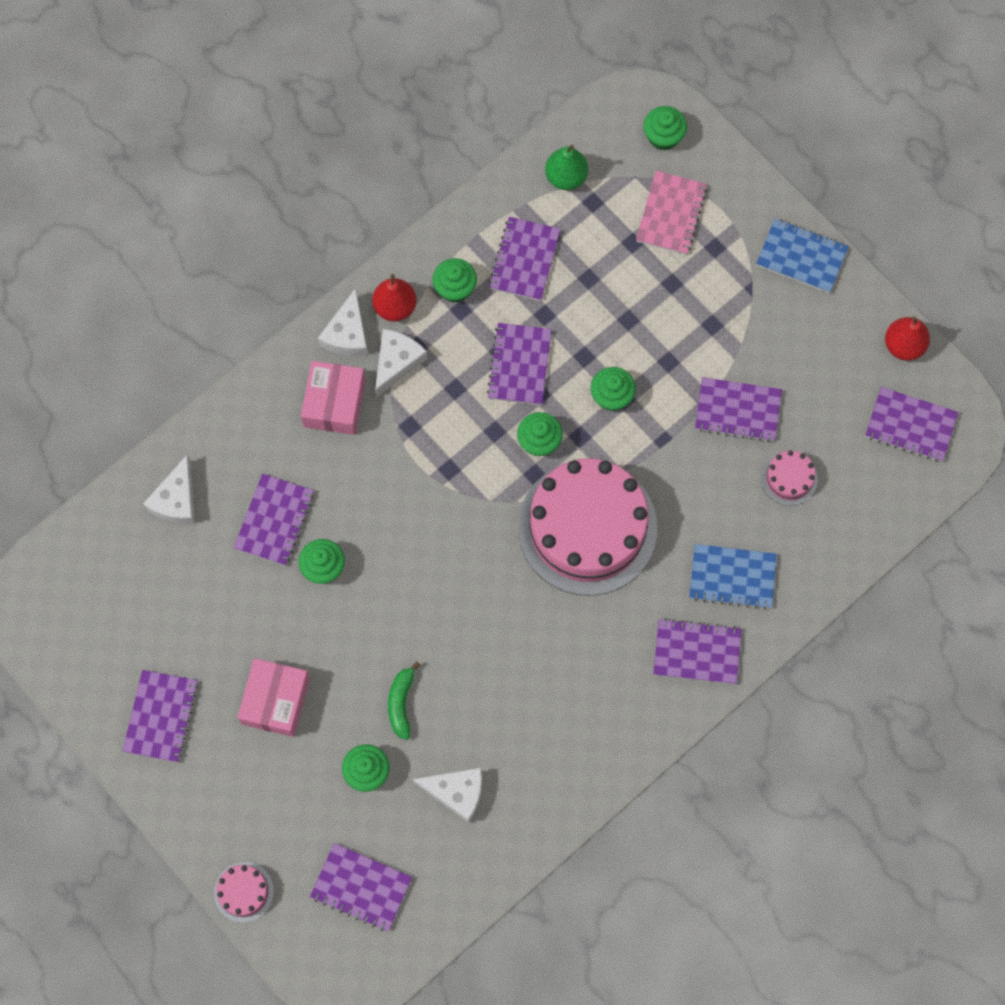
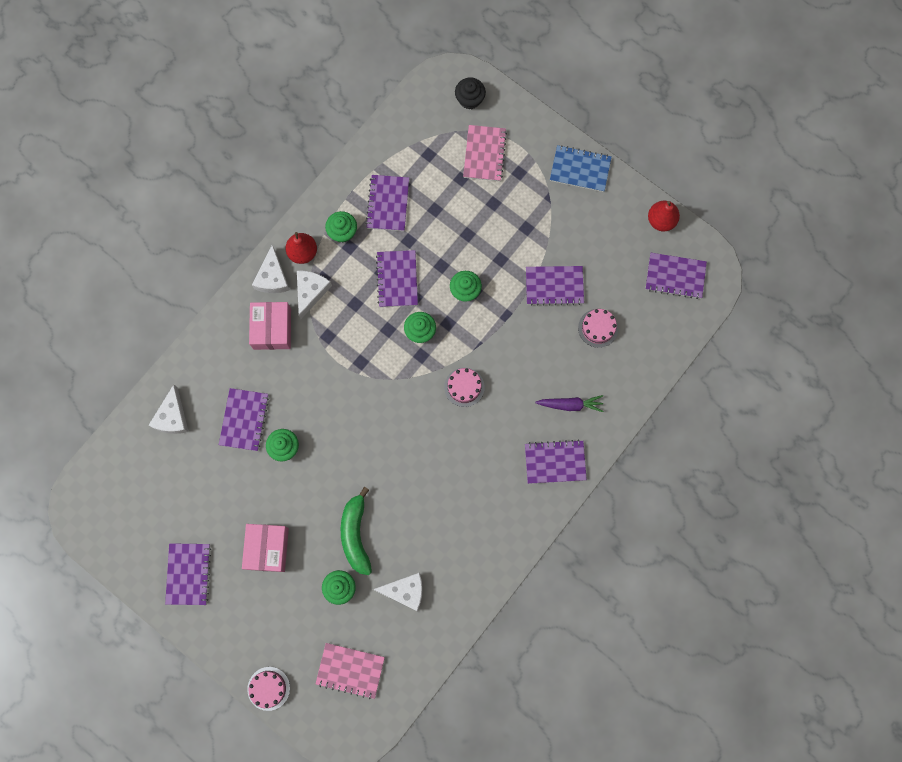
camera: 10 degrees left, 5 degrees up
purple notebook [310,843,412,931] -> pink notebook [315,643,385,699]
green banana [388,661,420,740] -> green banana [341,487,372,575], size x1.55
pink cake [518,458,657,596] -> pink cake [444,367,485,407], size x0.41
green pear [545,145,588,190] -> none
green cupcake [644,106,687,150] -> black cupcake [455,78,486,110]
blue notebook [689,544,777,610] -> purple carrot [535,395,604,412]

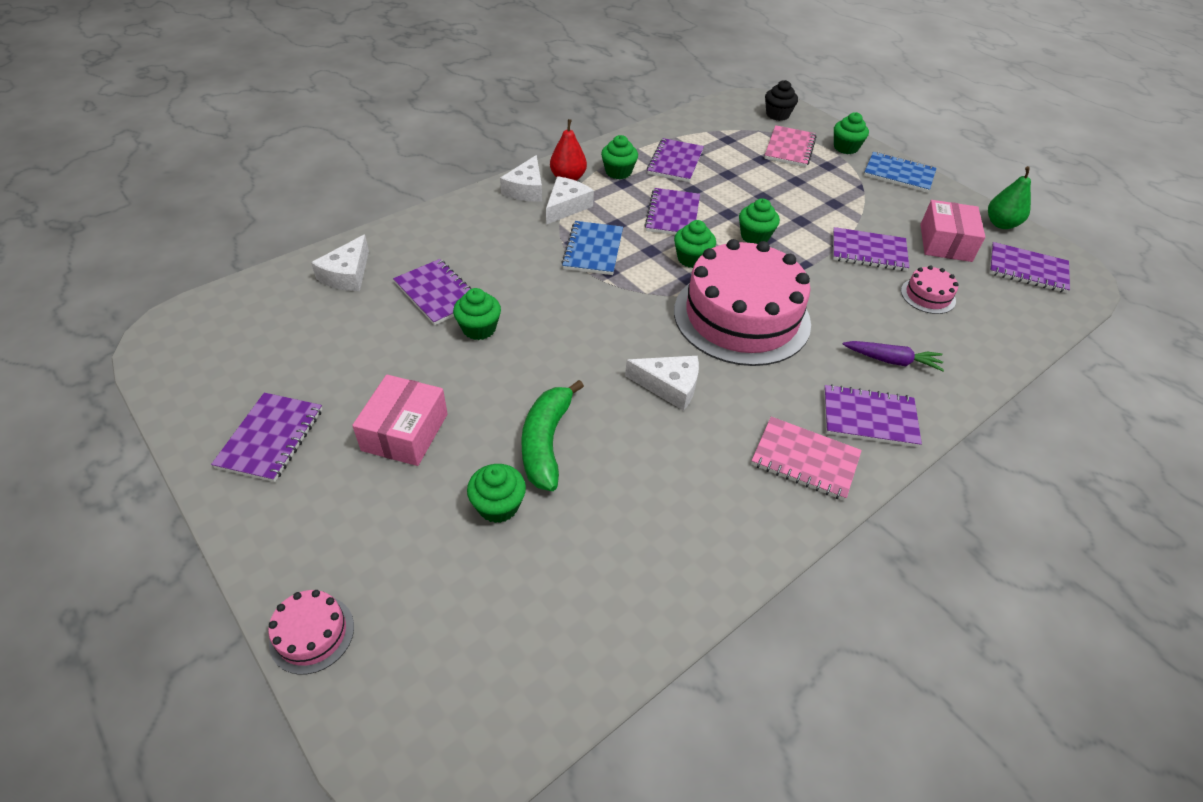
camera: 10 degrees right, 30 degrees down
purple notebook [219,388,269,451] -> purple notebook turned 60 degrees counterclockwise [393,259,471,325]
pink box [249,302,291,350] -> pink box moved to [920,200,985,262]
pink notebook [315,643,385,699] -> pink notebook moved to [751,417,862,500]
white cheese [373,573,423,611] -> white cheese moved to [625,356,699,411]
pink cake [444,367,485,407] -> pink cake [674,239,811,366], size x2.45
red pear [648,201,680,231] -> green pear [988,166,1031,229]
none -> blue notebook [561,221,623,275]
none -> green cupcake [834,112,869,154]

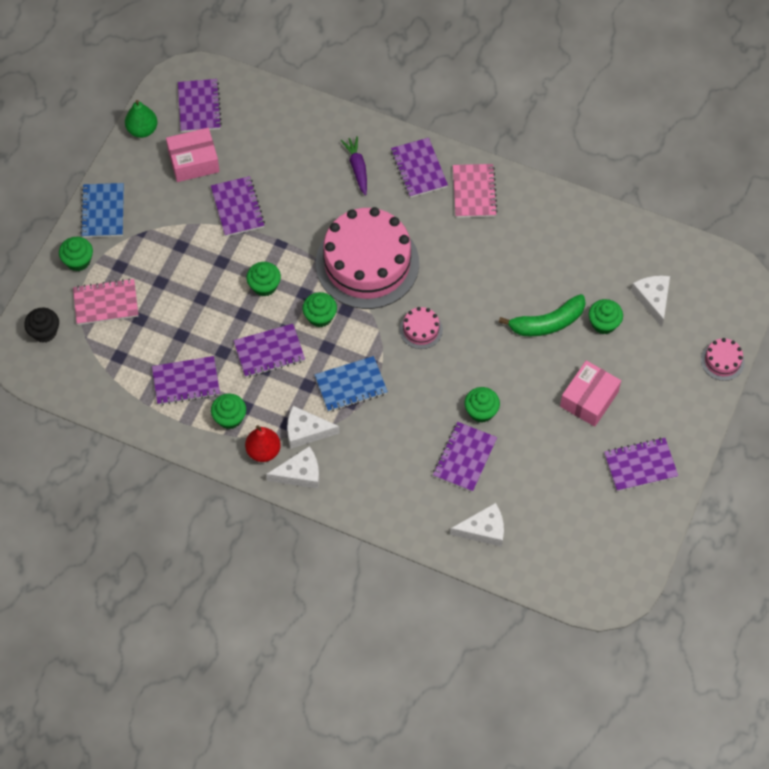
camera: 115 degrees left, 15 degrees up
pink box [352,375,448,466] -> pink box turned 45 degrees counterclockwise [560,360,621,427]
white cheese [625,356,699,411] -> white cheese moved to [631,275,670,327]
pink cake [901,265,959,314] -> pink cake moved to [400,307,443,349]

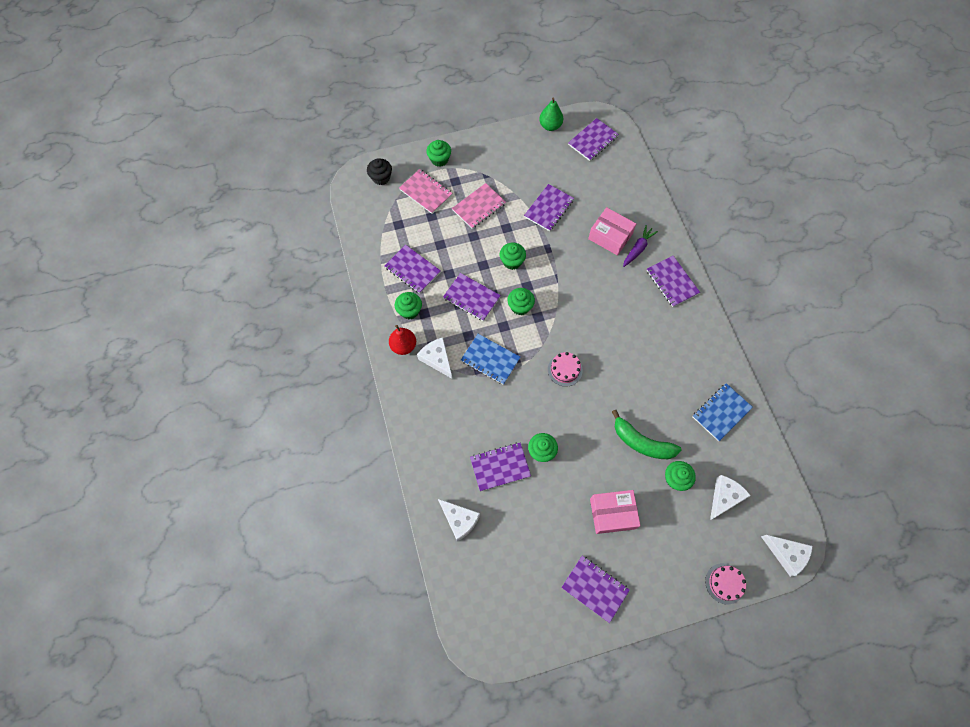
camera: 50 degrees right, 5 degrees up
blue notebook [80,183,124,238] -> blue notebook moved to [693,383,753,441]
pink box [166,128,220,182] -> pink box moved to [588,207,636,256]
white cheese [266,446,319,489] -> white cheese moved to [761,535,813,577]
pink cake [316,207,419,309] -> none
purple notebook [391,138,448,198] -> purple notebook turned 60 degrees counterclockwise [646,256,700,307]
pink notebook [453,164,498,218] -> pink notebook moved to [452,183,506,229]

